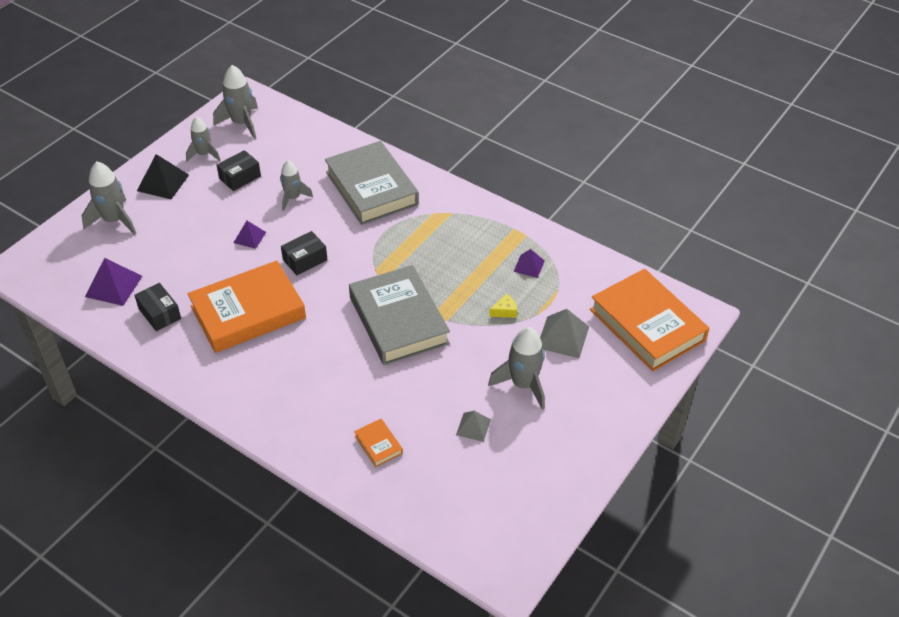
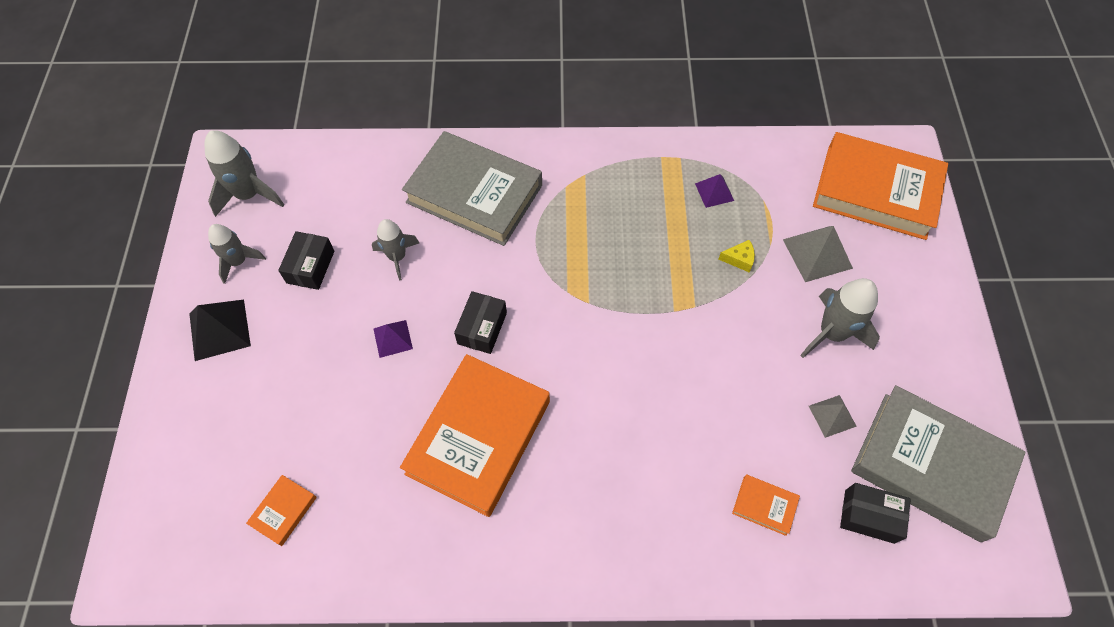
camera: 35 degrees left, 15 degrees up
grey rocket [82,161,136,235] -> none
purple pyramid [85,258,142,306] -> orange book [246,475,317,546]
black box [134,283,181,331] -> black box moved to [840,483,911,544]
grey book [349,265,450,365] -> grey book moved to [851,385,1026,542]
yellow cheese [489,294,517,318] -> yellow cheese turned 60 degrees clockwise [718,240,755,272]

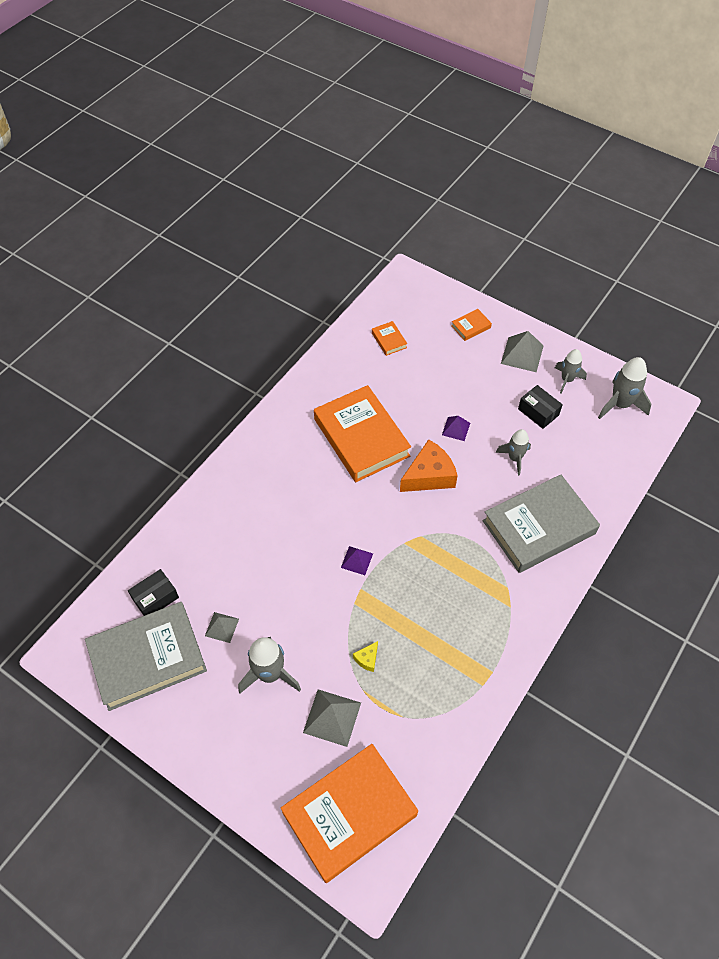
camera: 125 degrees right, 5 degrees down
black pyramid [189,300,251,361] -> grey pyramid [501,331,544,372]
black box [454,291,507,354] -> orange cheese [400,439,458,492]
purple pyramid [695,174,734,208] -> purple pyramid moved to [341,546,373,575]
orange book [732,474,800,536] -> orange book moved to [451,309,492,341]

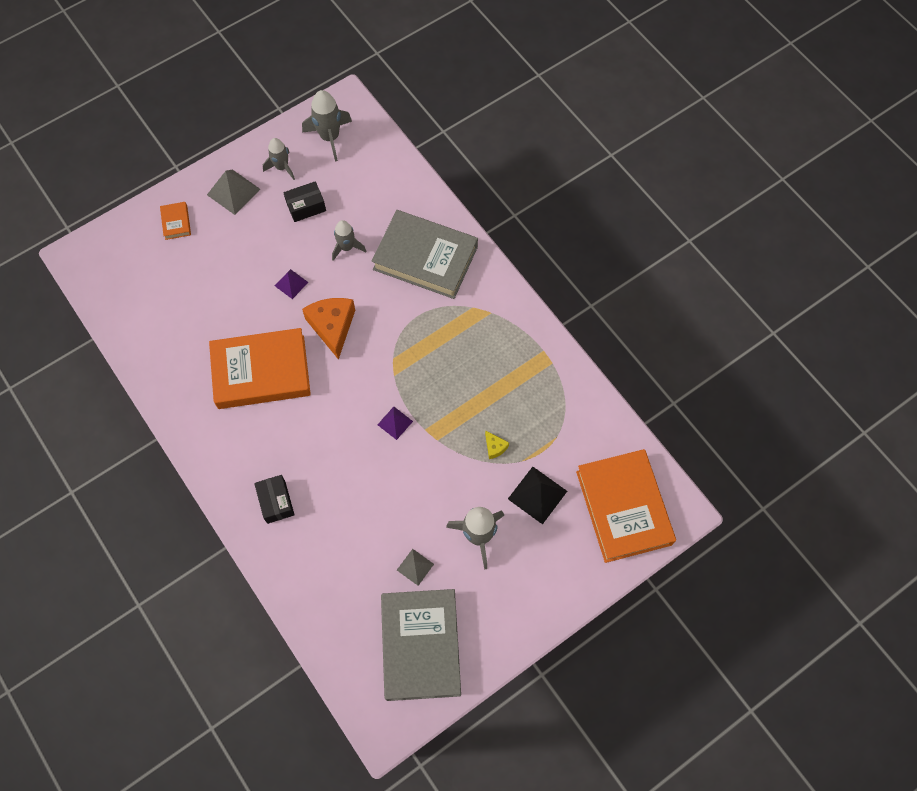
camera: 70 degrees left, 10 degrees up
black box [128,569,179,616] -> black box moved to [254,475,295,524]
grey pyramid [303,689,361,747] -> black pyramid [508,467,567,525]
orange book [372,321,407,356] -> none
grey book [482,475,600,573] -> grey book turned 60 degrees counterclockwise [371,210,478,299]

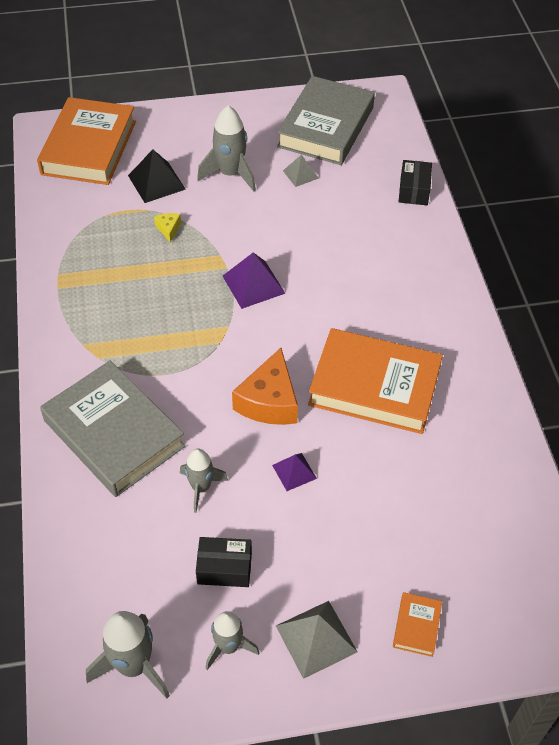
camera: 155 degrees left, 15 degrees down
black box [254,475,295,524] -> black box moved to [399,160,432,205]
purple pyramid [377,407,413,440] -> purple pyramid [223,252,286,309], size x1.63

